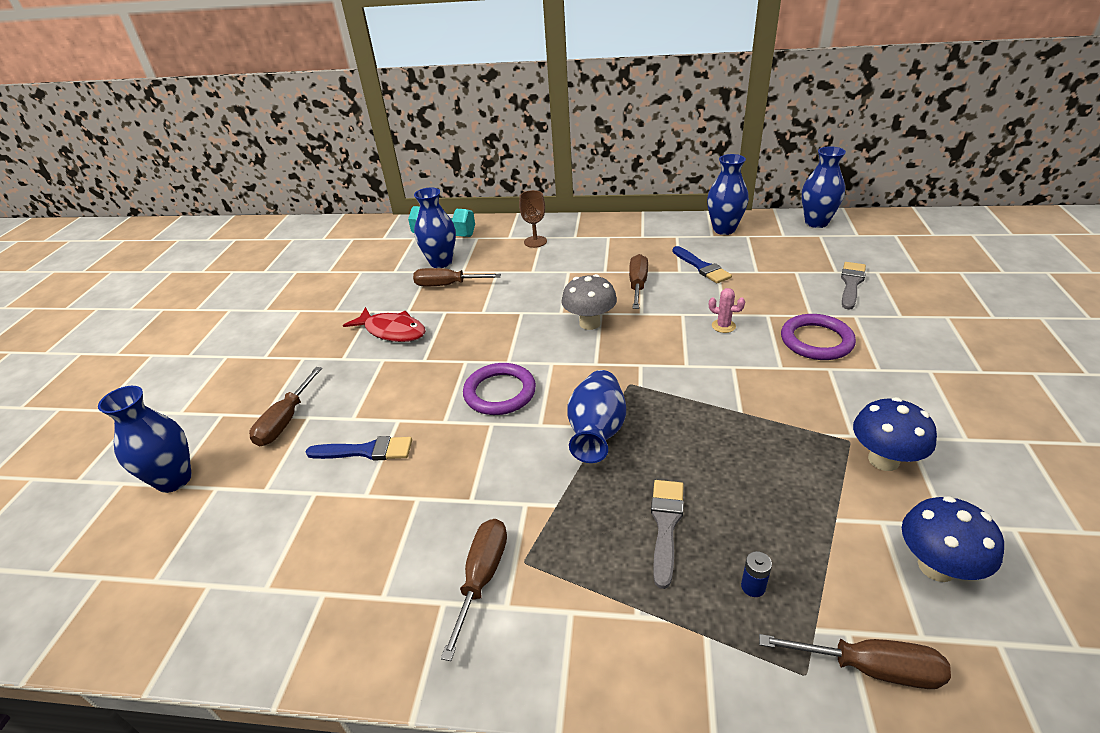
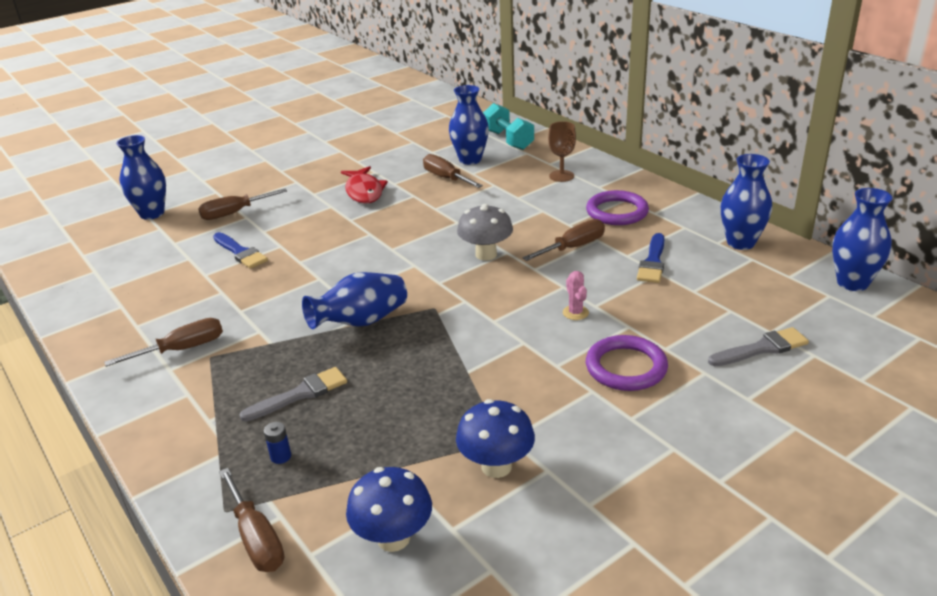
camera: 45 degrees right, 5 degrees down
purple ring [463,363,536,415] -> purple ring moved to [586,190,649,225]

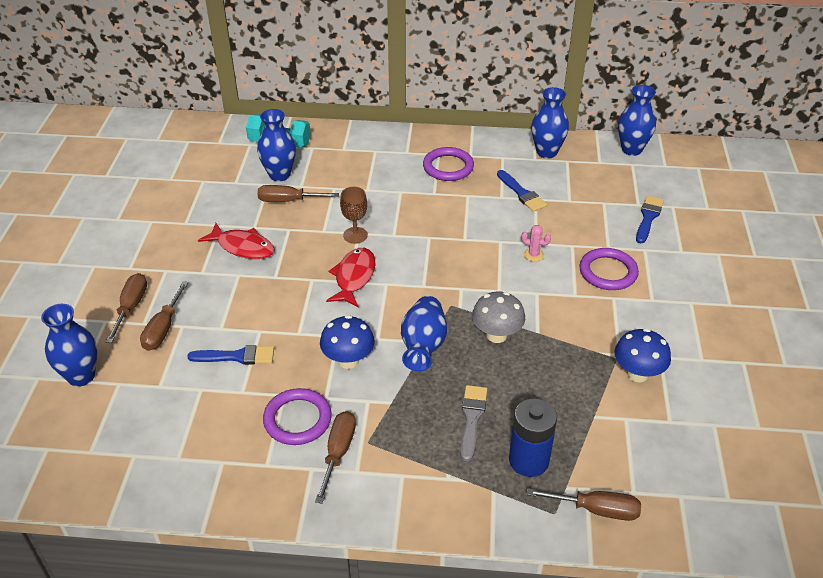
camera: 50 degrees left, 10 degrees up
blue battery [264,422,291,464] -> blue battery [509,398,557,477], size x2.45
blue mushroom [346,467,432,552] -> blue mushroom moved to [320,315,375,369]
grey mushroom [457,204,513,261] -> grey mushroom moved to [472,292,525,343]
brown screwdriver [522,219,605,261] -> brown screwdriver moved to [106,273,147,343]
brown goblet [548,121,576,182] -> brown goblet moved to [340,187,368,244]
grey brush [708,327,809,366] -> blue brush [636,195,664,243]
none -> purple ring [263,388,332,445]
none -> red fish [326,248,375,307]

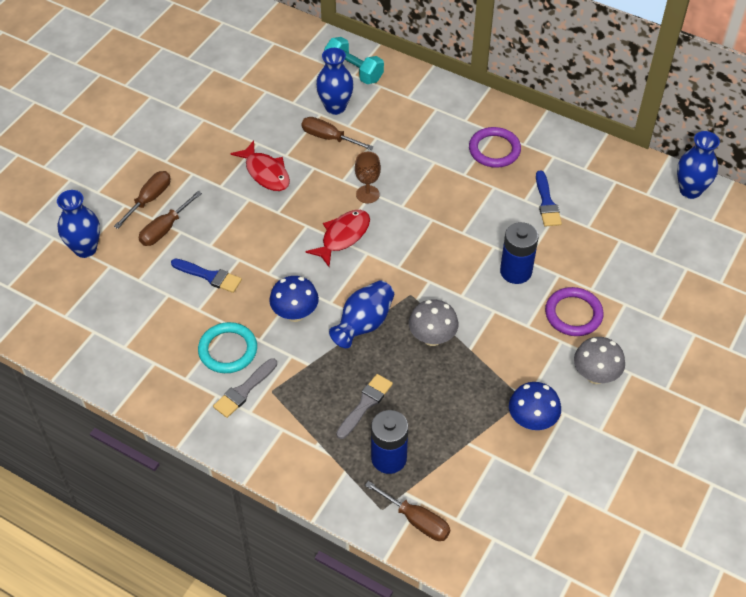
camera: 25 degrees right, 10 degrees up
purple ring [263,388,332,445] -> turquoise ring [198,322,257,373]
brown screwdriver [315,411,356,504] -> grey brush [213,358,277,418]
pink cactus [521,225,551,262] -> blue battery [500,222,539,284]
blue vase [531,87,569,159] -> none
blue brush [636,195,664,243] -> none
none -> grey mushroom [574,337,625,384]

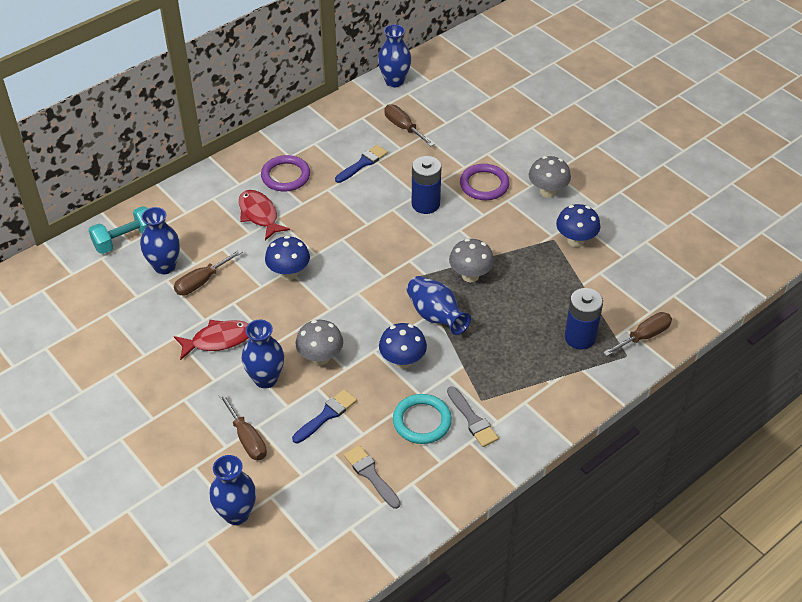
camera: 70 degrees left, 5 degrees down
brown screwdriver [114,171,170,229] -> brown screwdriver moved to [384,104,434,146]
red fish [305,210,370,267] -> red fish moved to [239,190,290,241]
grey brush [336,374,393,439] -> grey brush moved to [344,445,401,509]
brown goblet [355,152,381,203] -> blue mushroom [265,236,310,280]
blue brush [536,171,562,226] -> blue brush turned 60 degrees counterclockwise [335,145,388,183]
none -> blue vase [242,320,284,389]
none -> grey mushroom [295,320,343,365]

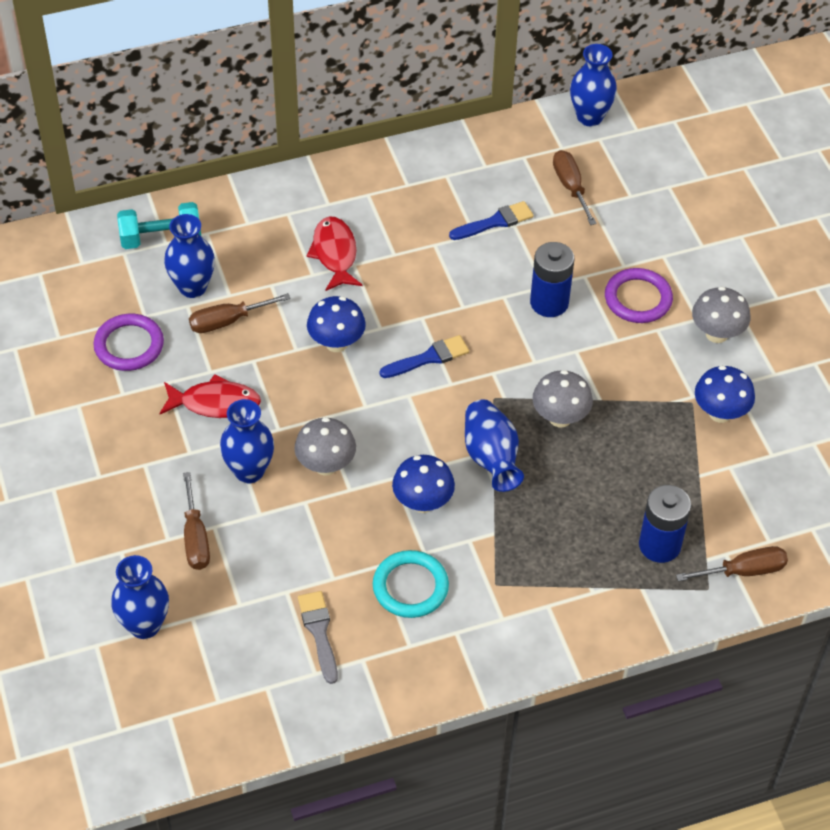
camera: 20 degrees right, 5 degrees up
purple ring [261,155,310,192] -> purple ring moved to [93,314,164,371]
blue brush [292,389,357,443] -> blue brush moved to [380,335,469,378]
grey brush [447,386,499,447] -> none

